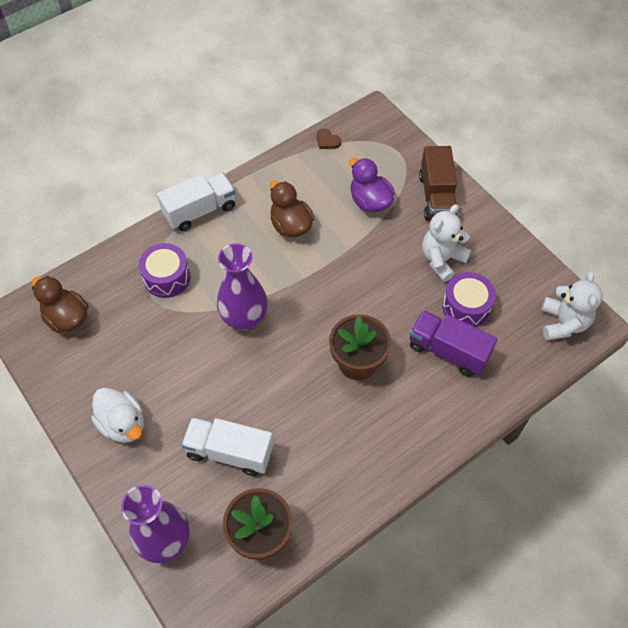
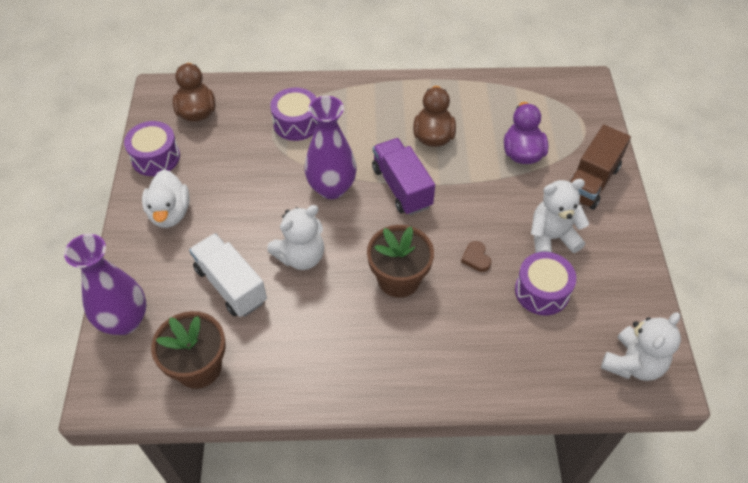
camera: 35 degrees right, 5 degrees down
white truck [157,173,235,231] -> none
brown heart [317,129,341,149] -> brown heart moved to [461,241,492,272]
purple truck [409,310,498,377] -> purple truck moved to [372,138,435,215]
none -> purple drum [124,121,180,176]
none -> white teddy bear [267,205,324,270]

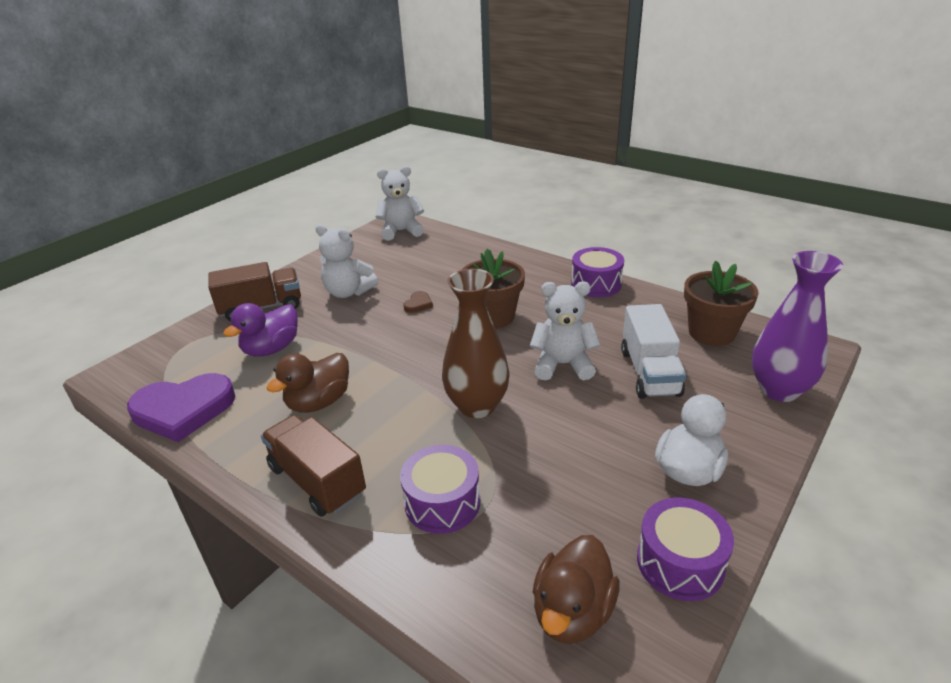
camera: 140 degrees left, 20 degrees down
purple vase [305,96,357,199] -> brown vase [442,269,510,418]
purple truck [372,138,435,215] -> none
purple drum [515,252,576,315] -> purple drum moved to [571,247,624,298]
none -> purple heart [127,373,235,442]
none -> brown truck [261,415,366,517]

